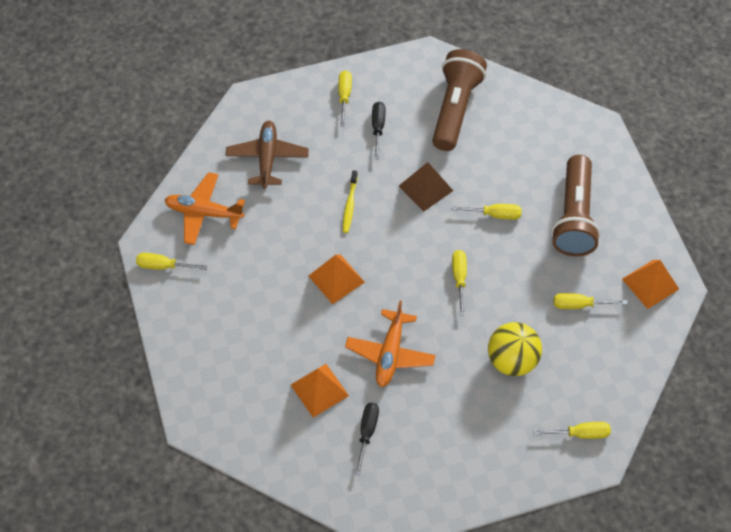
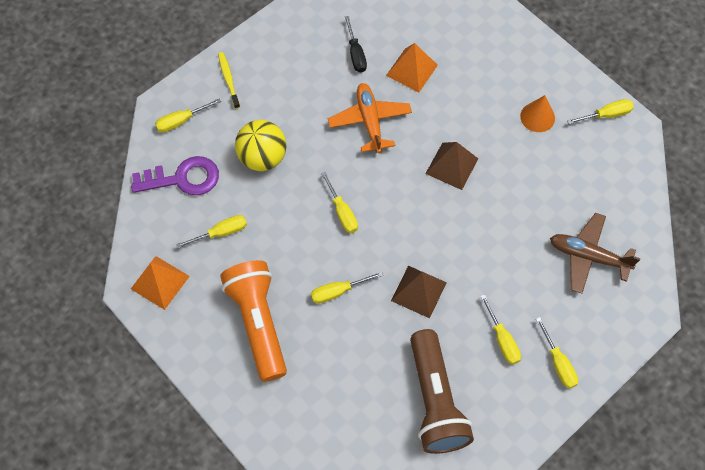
camera: 155 degrees right, 5 degrees up
orange plane [165,172,245,245] -> none
brown plane [225,121,309,189] -> brown plane turned 135 degrees clockwise [550,213,641,293]
orange pyramid [309,254,365,304] -> brown pyramid [425,142,478,190]
yellow toothbrush [343,170,358,233] -> yellow toothbrush moved to [218,52,240,109]
black screwdriver [372,102,385,159] -> yellow screwdriver [480,294,521,365]
brown flashlight [551,155,601,256] -> orange flashlight [220,260,287,382]
none -> purple key [131,156,219,195]
none -> orange cone [520,95,555,132]

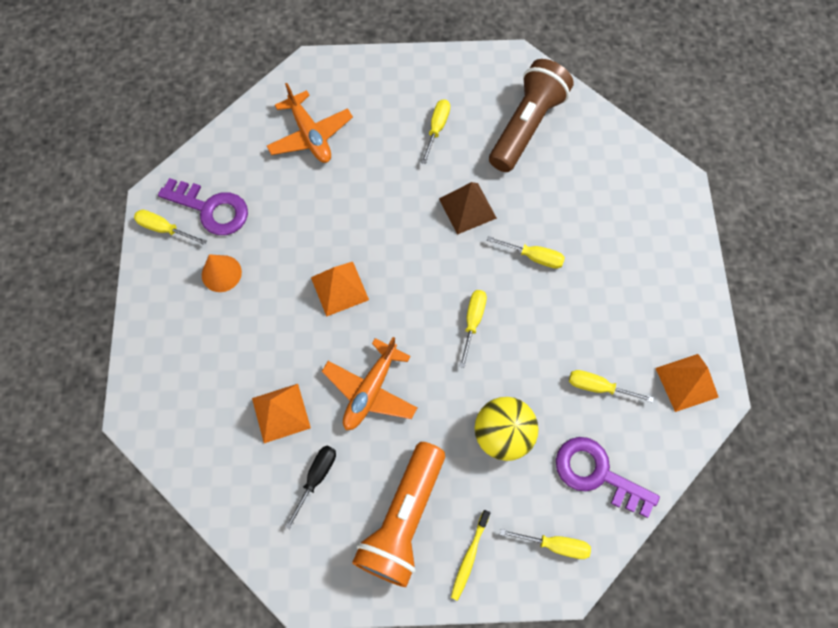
camera: 140 degrees left, 5 degrees up
orange flashlight [220,260,287,382] -> orange flashlight moved to [352,442,445,587]
brown pyramid [425,142,478,190] -> orange pyramid [311,262,369,317]
yellow screwdriver [536,317,578,389] -> none
brown plane [550,213,641,293] -> orange plane [267,83,353,163]
none -> purple key [158,178,248,235]

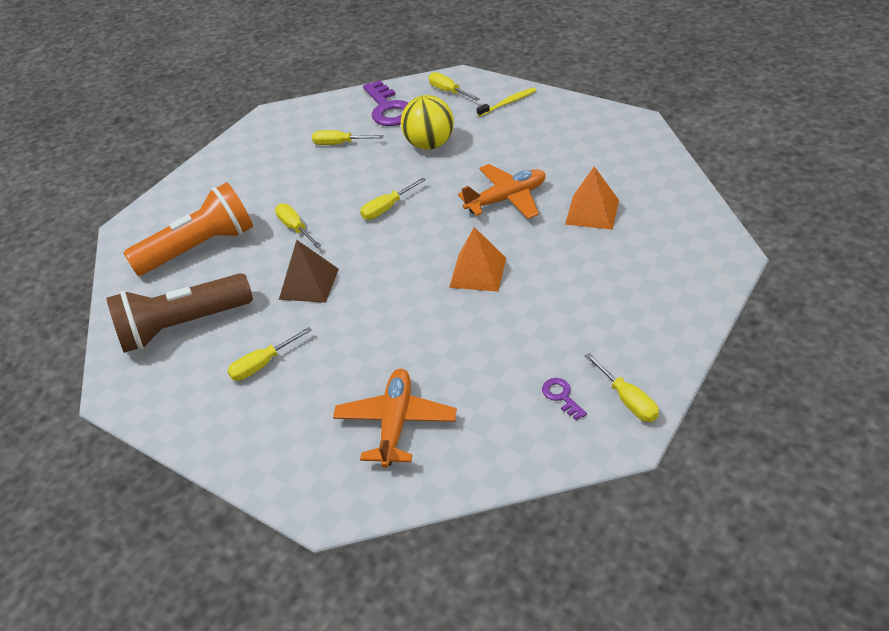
camera: 140 degrees left, 25 degrees down
purple key [158,178,248,235] -> purple key [542,378,587,420], size x0.46
orange cone [202,254,242,292] -> none
black screwdriver [285,445,336,530] -> none
orange flashlight [352,442,445,587] -> orange flashlight moved to [123,182,253,276]
yellow screwdriver [569,370,654,403] -> yellow screwdriver turned 135 degrees clockwise [312,130,384,145]
orange pyramid [656,354,719,412] -> none

